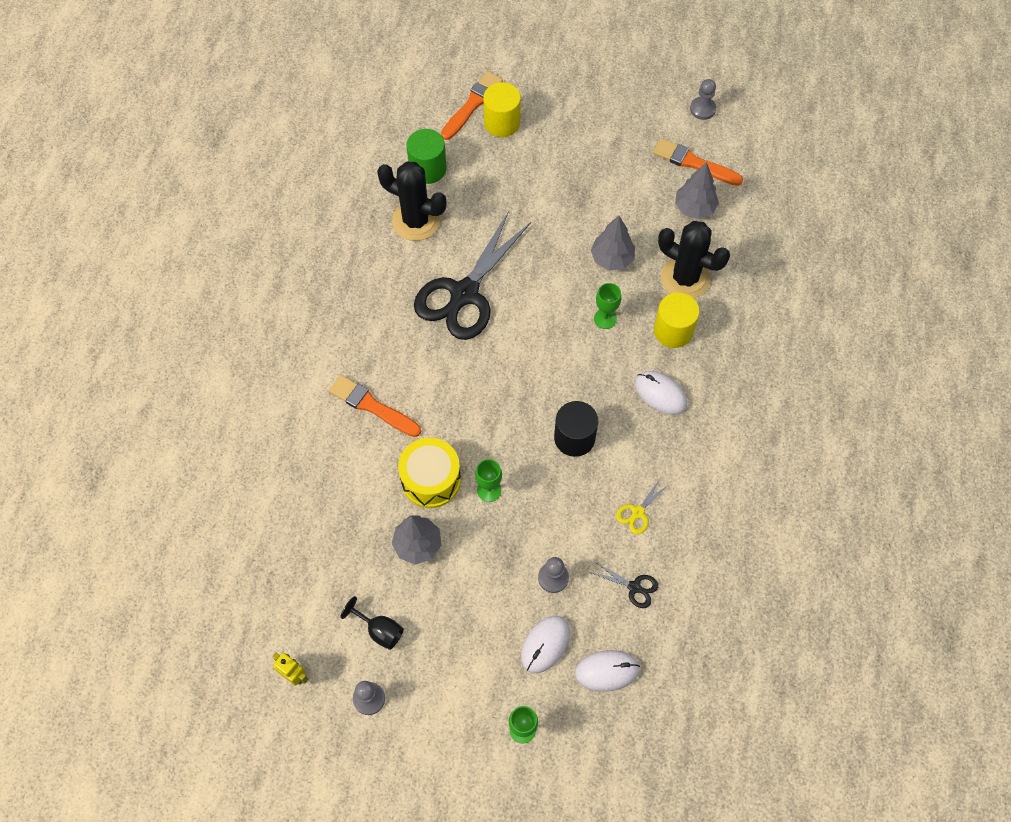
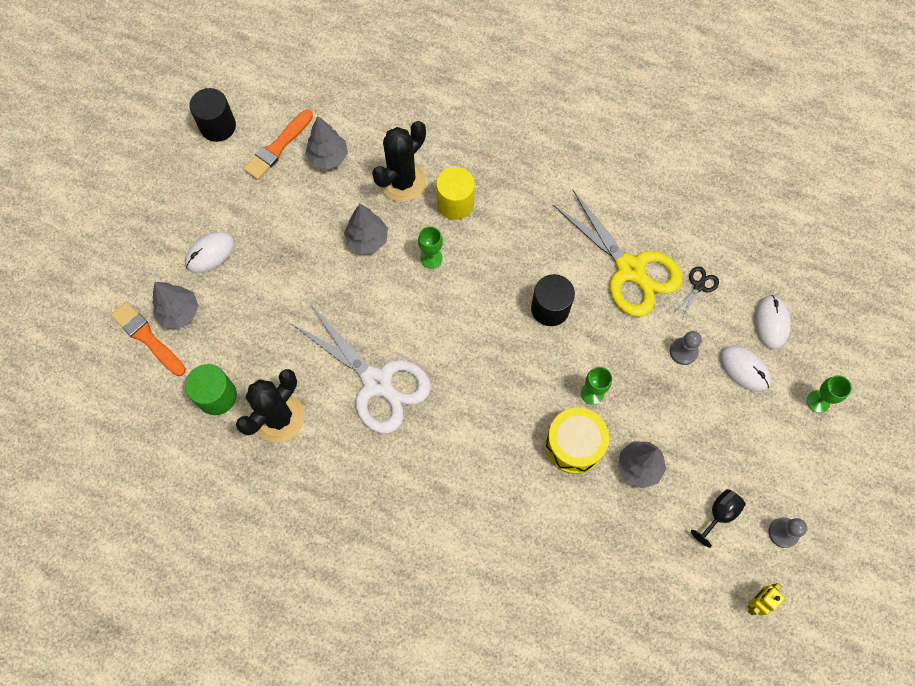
camera: 80 degrees left, 5 degrees up
orange brush [329,375,421,437] -> none
black scissors [414,211,531,340] -> white scissors [292,304,431,433]
yellow cylinder [483,82,521,137] -> grey tree [152,282,199,329]
yellow scissors [616,479,671,534] -> yellow scissors [553,189,683,317], size x2.49
white mouse [635,371,687,415] -> white mouse moved to [185,232,235,273]
grey pawn [690,79,716,120] -> black cylinder [189,88,236,142]

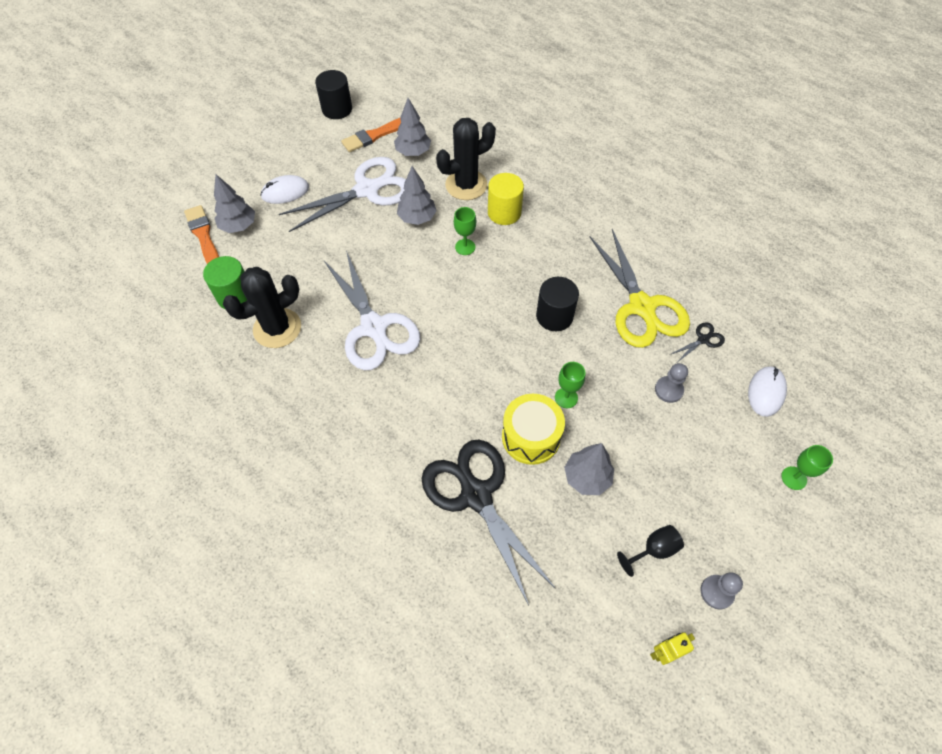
camera: 20 degrees right, 10 degrees down
white mouse [720,345,771,392] -> none
none -> white scissors [279,157,406,232]
none -> black scissors [422,440,556,605]

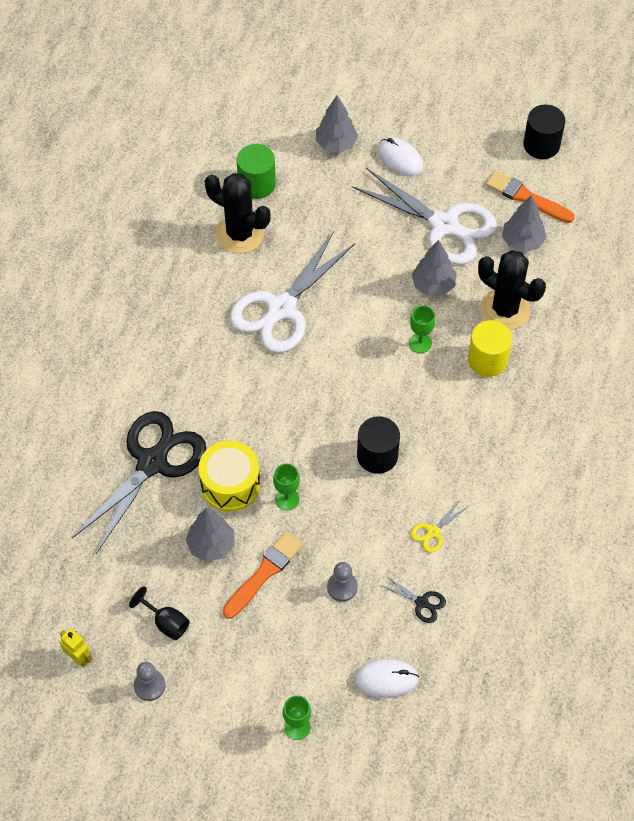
camera: 65 degrees right, 0 degrees up
orange brush [184,205,219,264] -> orange brush moved to [223,531,303,619]
yellow scissors [590,229,690,348] -> yellow scissors [411,500,469,552], size x0.40

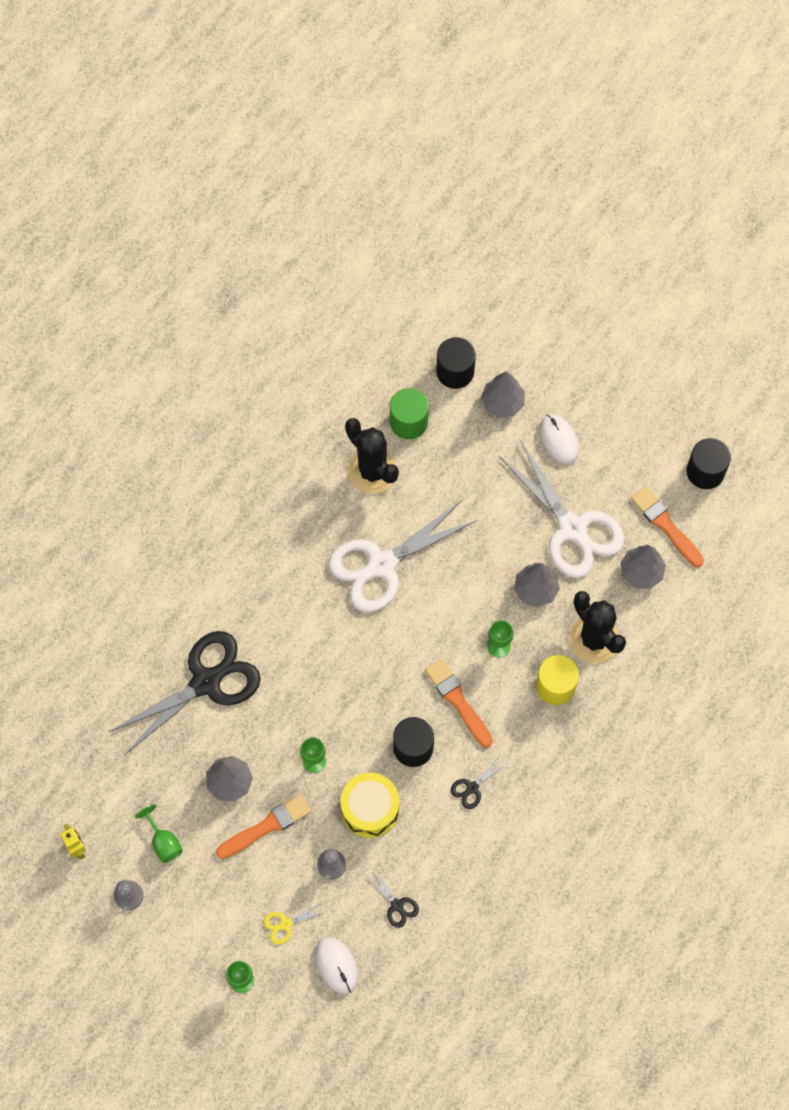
camera: 20 degrees right, 10 degrees up
black goblet [129,586,190,640] -> green goblet [135,804,183,863]
yellow drum [198,440,260,512] -> yellow drum moved to [341,773,399,838]
white mouse [354,659,419,698] -> white mouse turned 45 degrees clockwise [315,937,358,994]
yellow scissors [411,500,469,552] -> yellow scissors moved to [264,901,328,945]
none -> orange brush [425,659,493,748]
none -> black cylinder [436,337,476,389]
none -> black scissors [450,757,507,809]

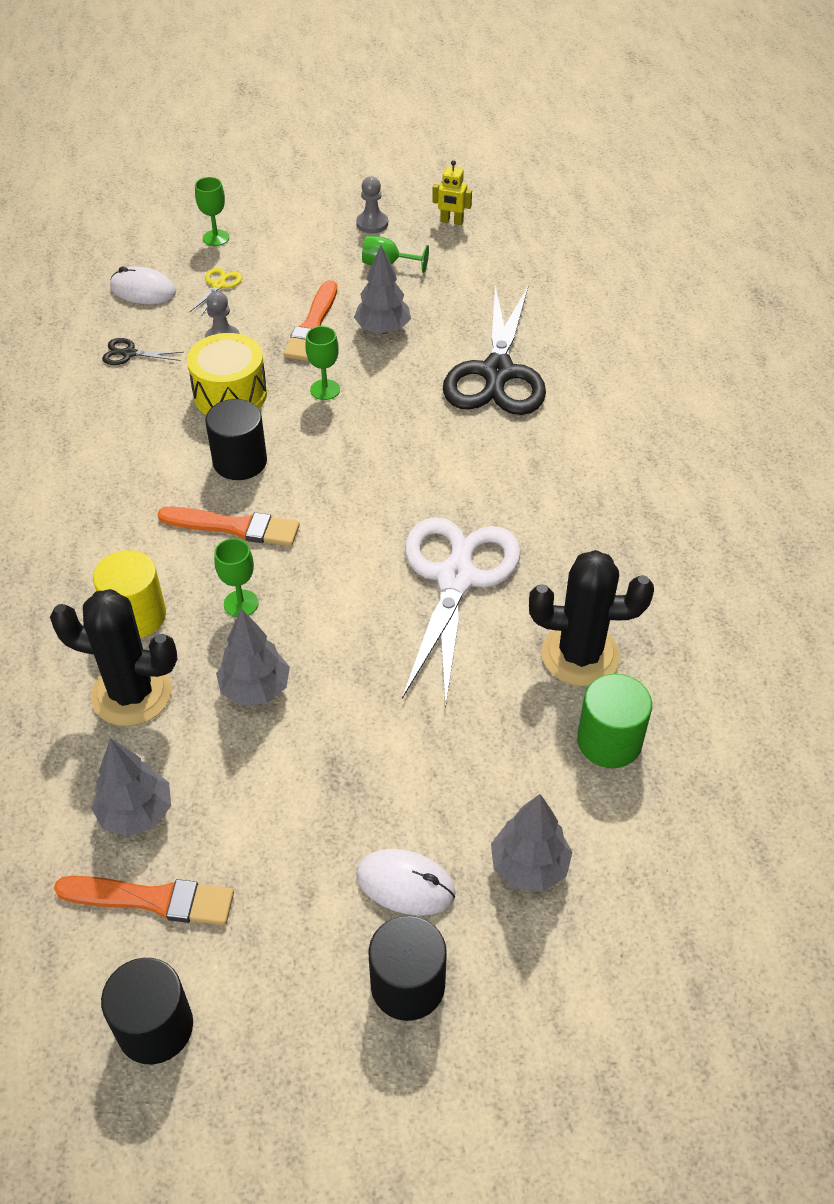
camera: 135 degrees right, 20 degrees down
black cylinder [436,337,476,389] -> black cylinder moved to [369,916,447,1021]
black scissors [450,757,507,809] -> none
white scissors [499,442,624,578] -> none

